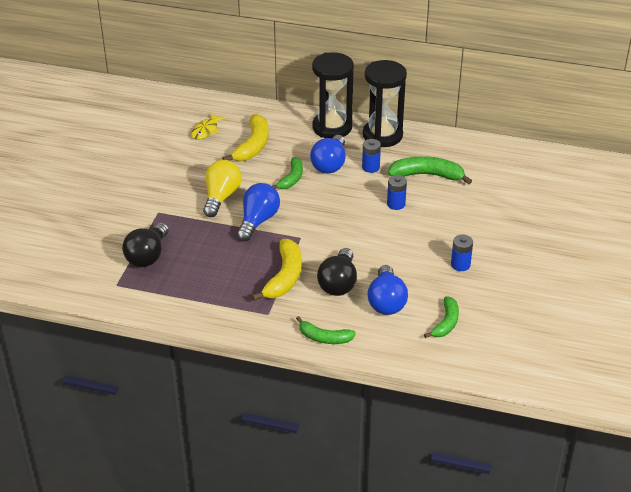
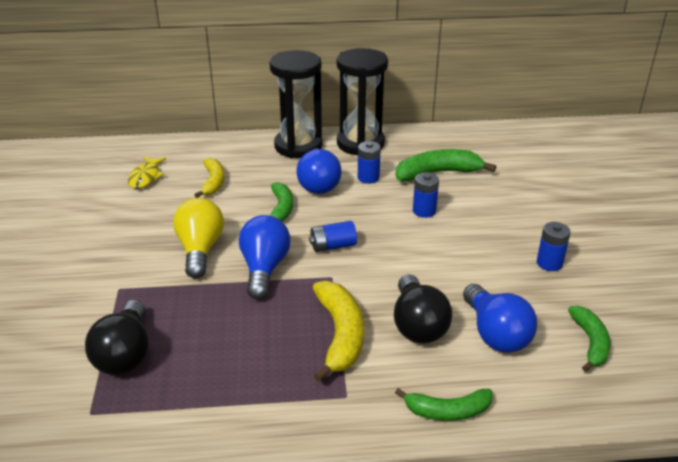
camera: 20 degrees left, 5 degrees down
yellow banana [222,114,269,161] -> yellow banana [194,158,225,198], size x0.65
none -> blue battery [309,221,357,252]

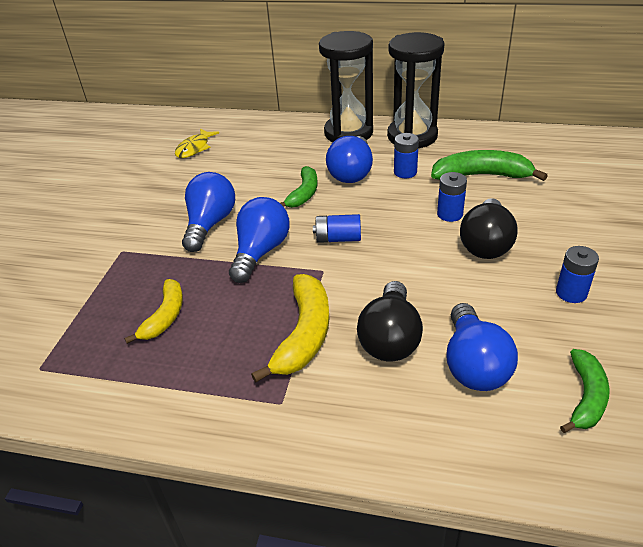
camera: 20 degrees right, 5 degrees up
black light bulb [85,300,148,375] -> black light bulb moved to [460,198,518,259]
yellow light bulb [173,198,224,279] -> blue light bulb [182,172,235,252]
yellow banana [194,158,225,198] -> yellow banana moved to [124,279,183,344]
green banana [395,388,493,421] -> none

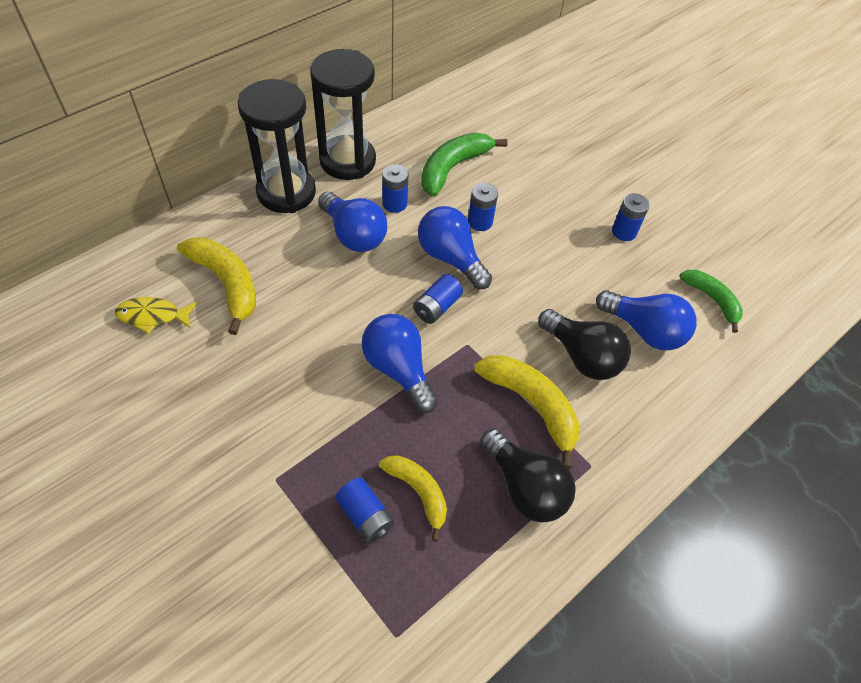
camera: 60 degrees left, 15 degrees up
yellow fish [175,128,219,158] -> yellow fish turned 120 degrees clockwise [115,297,197,334]
blue light bulb [182,172,235,252] -> blue light bulb moved to [418,206,492,289]
green banana [280,166,318,208] -> none
black light bulb [460,198,518,259] -> black light bulb moved to [480,429,576,523]
none -> yellow banana [177,237,256,335]
none -> blue battery [335,477,395,543]

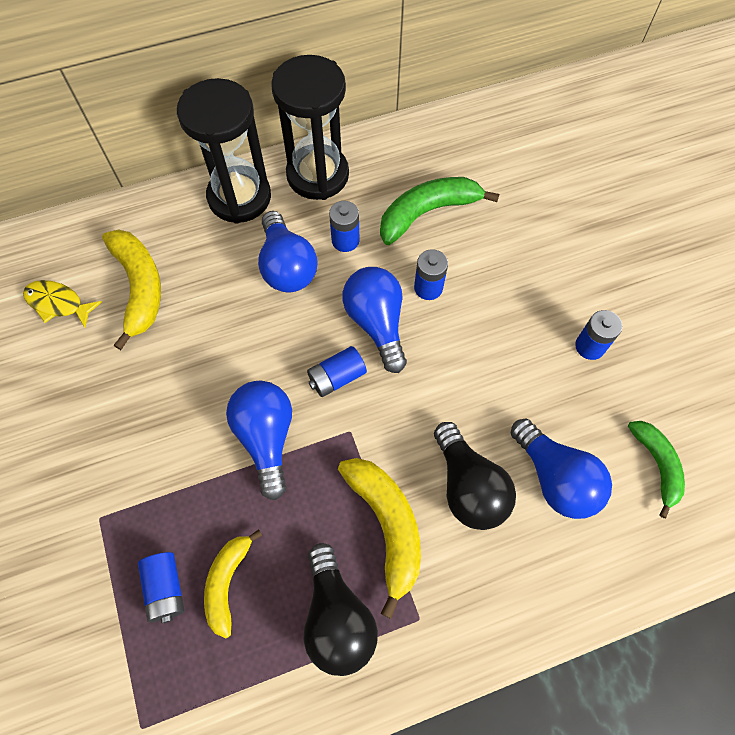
camera: 25 degrees right, 10 degrees up
yellow banana [379,455,447,542] -> yellow banana turned 150 degrees counterclockwise [204,529,262,638]

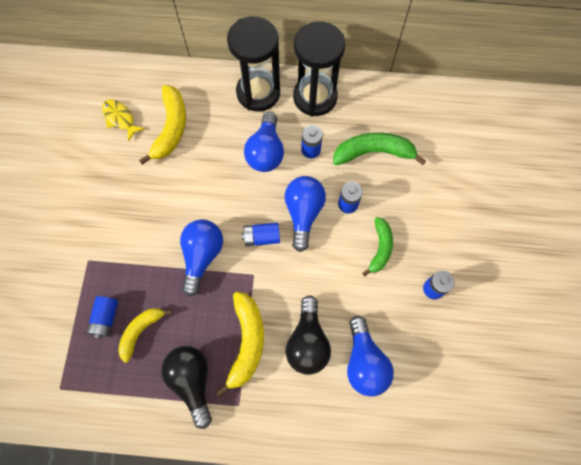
camera: 25 degrees right, 5 degrees up
black light bulb [304,543,378,676] -> black light bulb turned 150 degrees clockwise [161,346,212,429]
green banana [628,421,685,518] -> green banana moved to [362,217,393,276]

